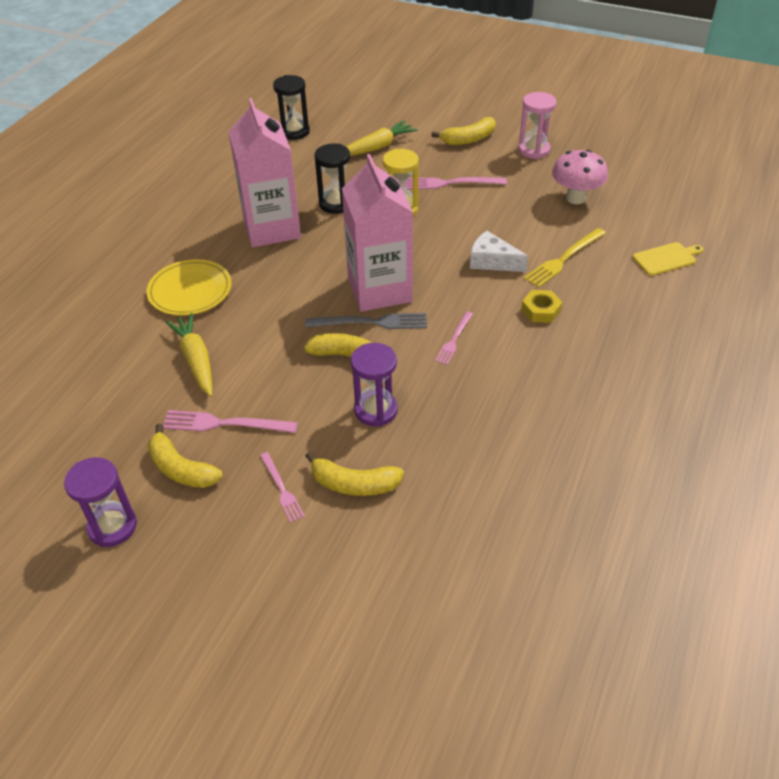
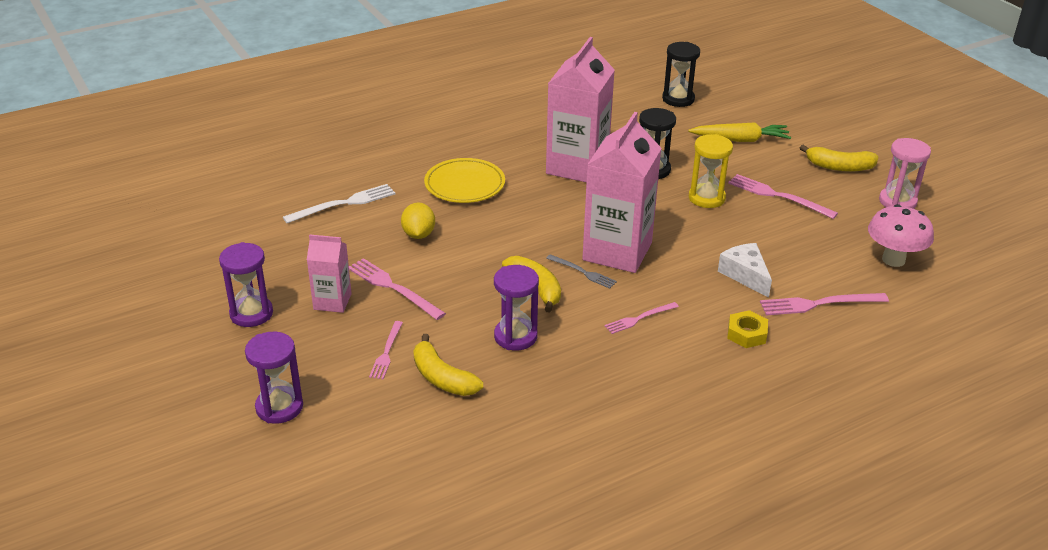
camera: 35 degrees right, 10 degrees down
yellow banana [148,424,223,488] -> pink carton [307,234,352,313]
yellow carrot [165,313,212,397] -> yellow lemon [401,202,435,239]
grey fork [305,313,427,329] -> grey fork [546,254,617,289], size x0.63
yellow fork [524,228,606,288] -> pink fork [760,293,889,315]
yellow cutting board [632,242,703,276] -> none
none -> purple hourglass [245,332,303,424]
none -> white fork [283,184,395,223]

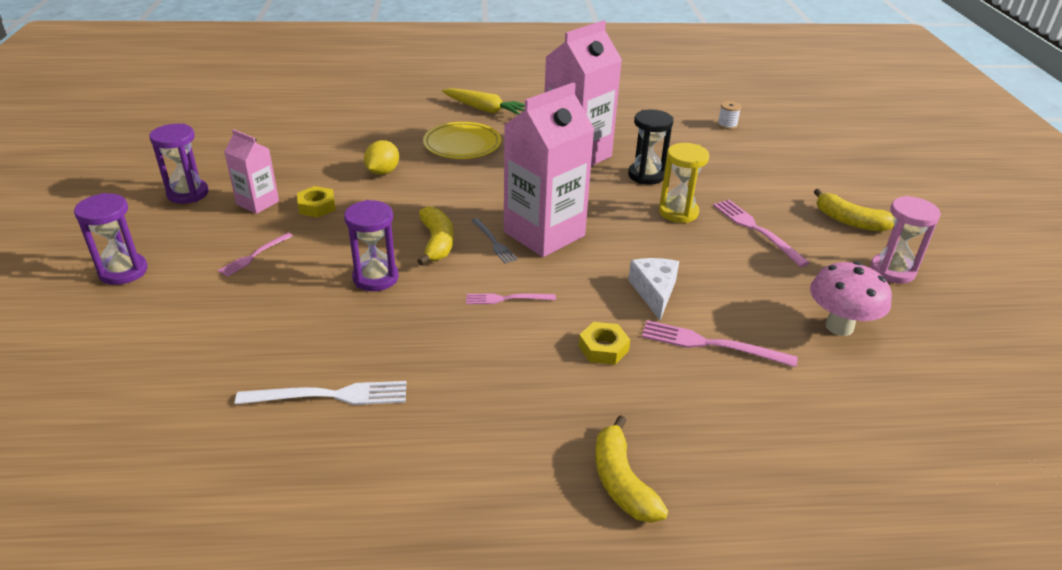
camera: 25 degrees right, 0 degrees up
white fork [283,184,395,223] -> white fork moved to [235,381,407,405]
pink fork [349,258,446,320] -> yellow nut [297,186,336,218]
yellow banana [413,334,483,396] -> yellow banana moved to [595,415,668,523]
black hourglass [662,42,700,107] -> white spool [717,101,741,130]
yellow carrot [688,122,791,142] -> yellow carrot moved to [442,88,525,115]

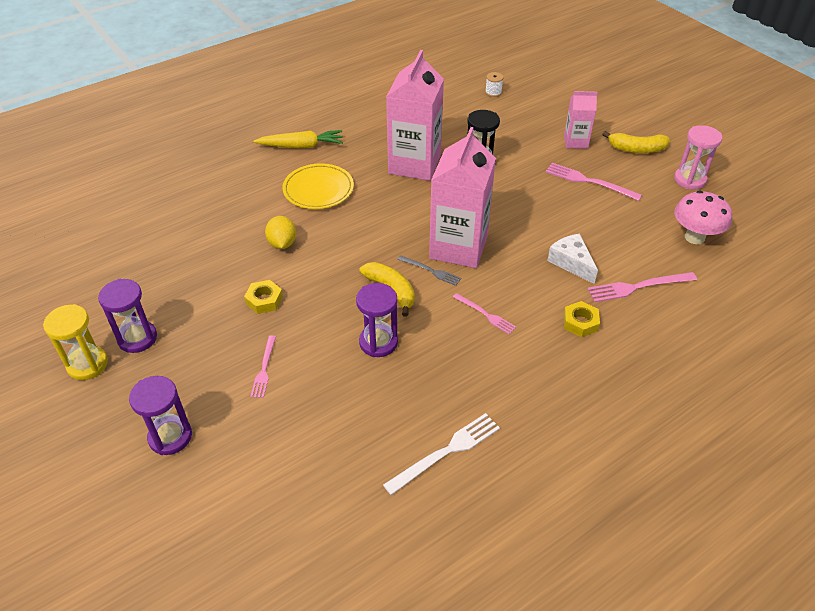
camera: 30 degrees left, 10 degrees up
pink carton [224,129,279,214] -> pink carton moved to [564,91,598,149]
pink fork [466,293,556,304] -> pink fork turned 105 degrees counterclockwise [453,293,516,334]
yellow banana [595,415,668,523] -> none
yellow hourglass [659,143,709,223] -> yellow hourglass moved to [43,304,108,380]

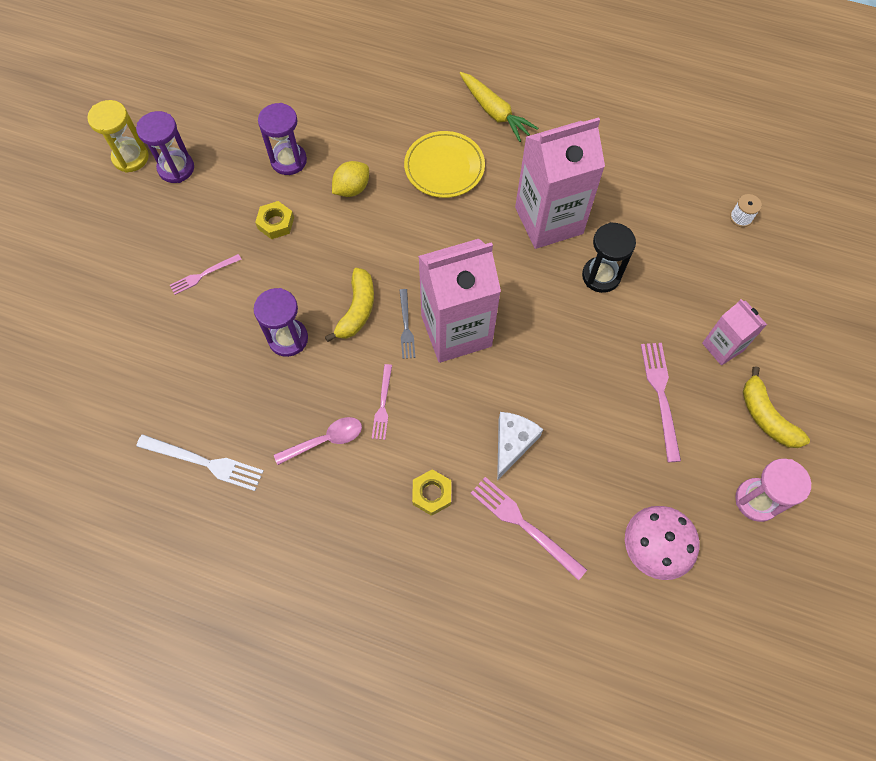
camera: 55 degrees right, 20 degrees up
purple hourglass [129,376,192,455] -> purple hourglass moved to [258,103,307,175]
none -> pink spoon [274,417,362,465]

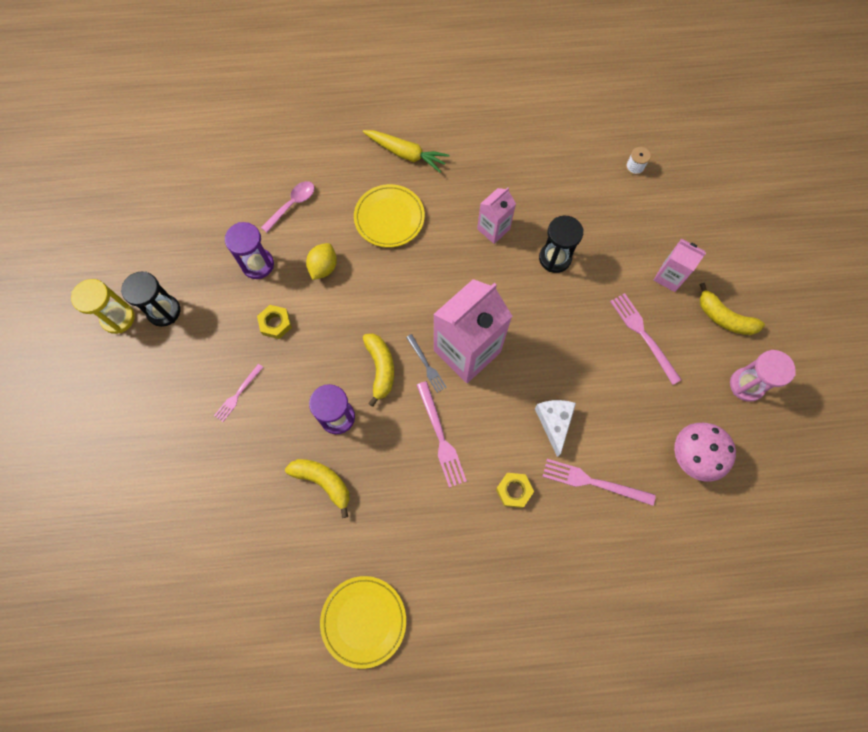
camera: 25 degrees left, 5 degrees up
purple hourglass [136,111,194,183] -> black hourglass [121,272,180,327]
white fork [136,434,264,491] -> none
pink spoon [274,417,362,465] -> pink spoon moved to [261,181,314,233]
pink fork [372,364,392,440] -> pink fork [417,381,467,488], size x1.59
pink carton [515,117,605,249] -> pink carton [477,187,516,244], size x0.52
none -> yellow banana [285,459,350,518]
none -> yellow plate [320,576,406,669]

